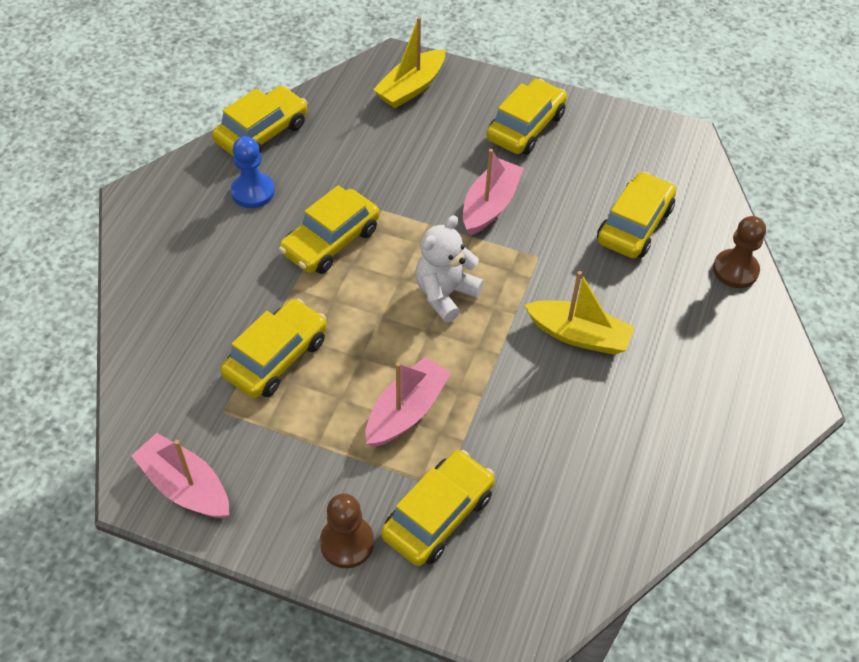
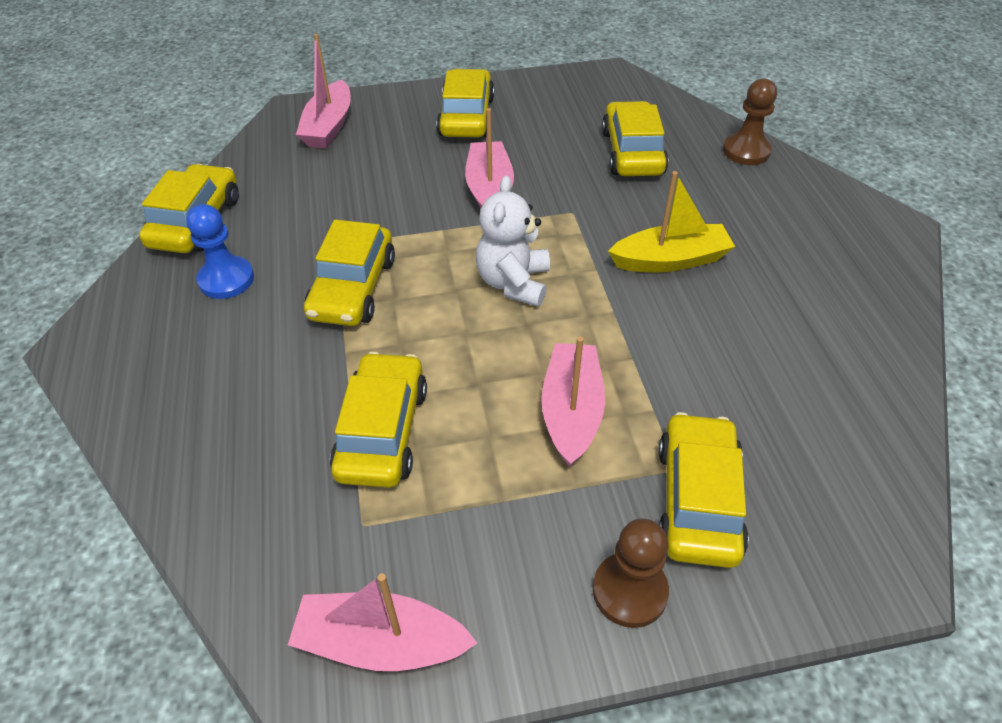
camera: 30 degrees left, 5 degrees down
yellow boat [373,17,445,108] -> pink boat [296,34,351,148]

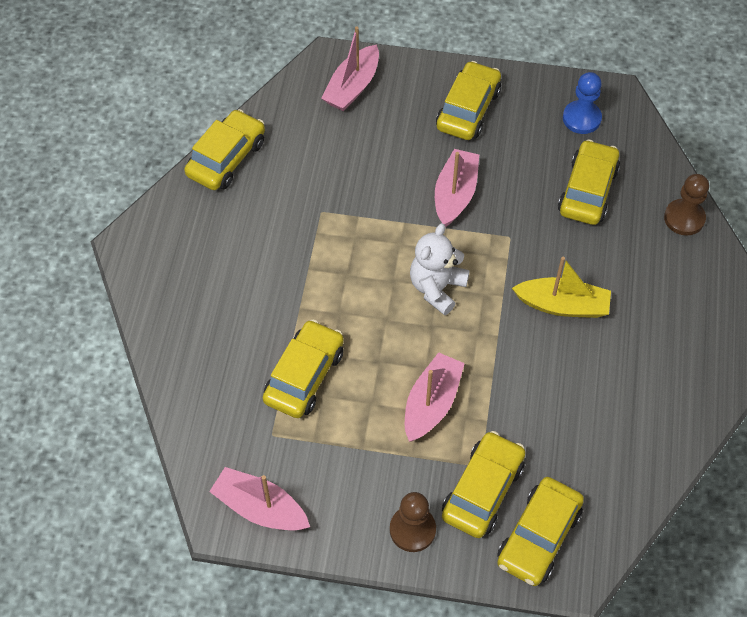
camera: 20 degrees right, 10 degrees up
blue pawn [186,204,254,299] -> blue pawn moved to [563,72,602,134]
yellow car [304,220,395,326] -> yellow car moved to [497,477,584,586]

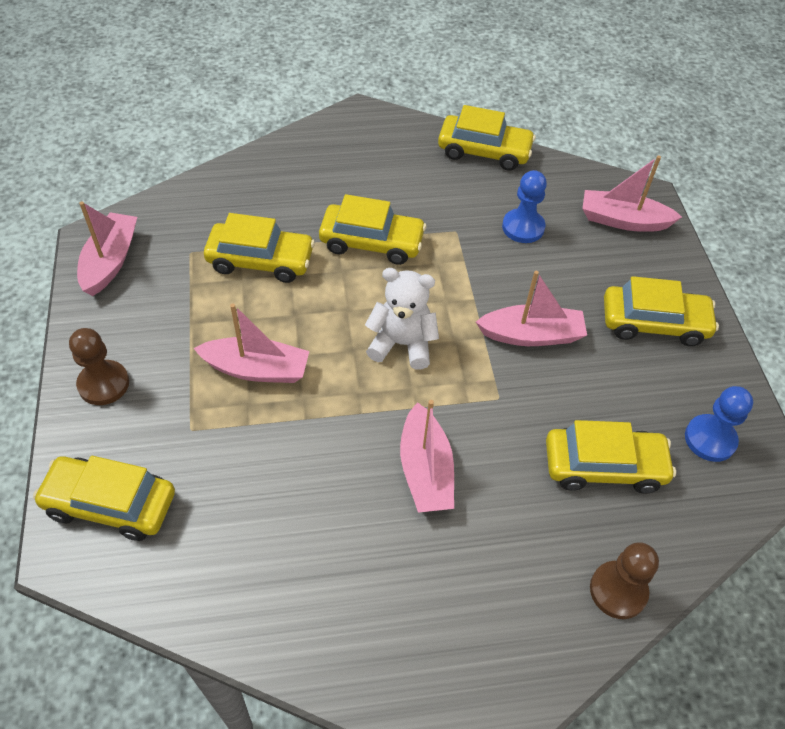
camera: 70 degrees right, 5 degrees down
yellow car [442,431,526,538] -> yellow car moved to [319,194,426,265]
yellow boat [512,257,611,318] -> pink boat [400,400,454,513]
none -> blue pawn [502,170,547,243]

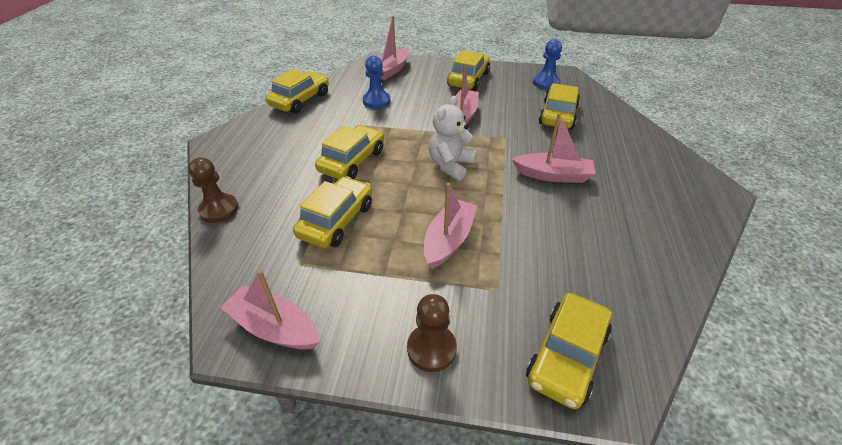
camera: 70 degrees left, 10 degrees down
brown pawn [590,542,659,619] -> brown pawn moved to [188,157,239,223]

